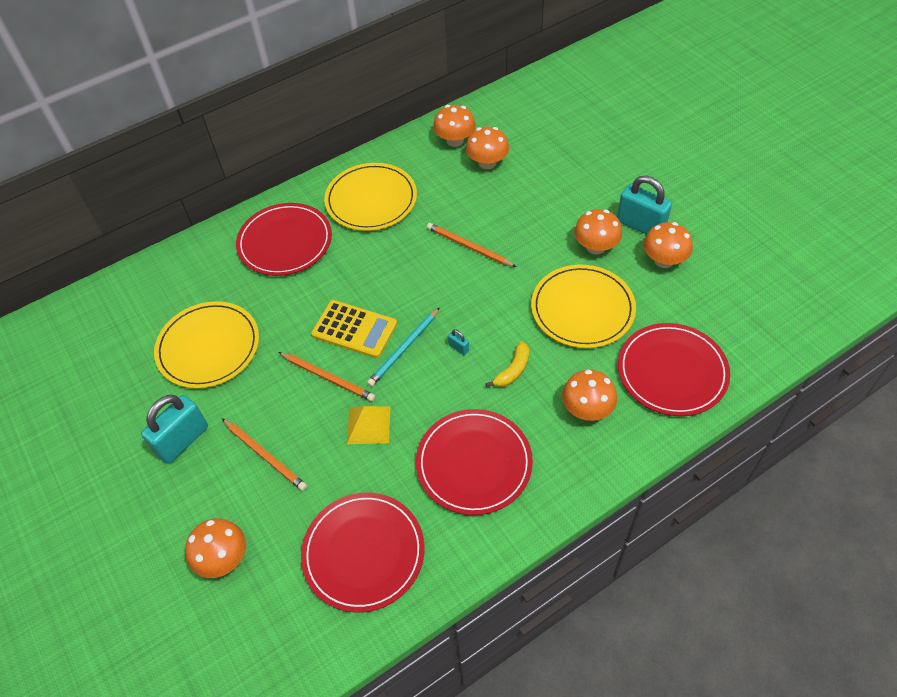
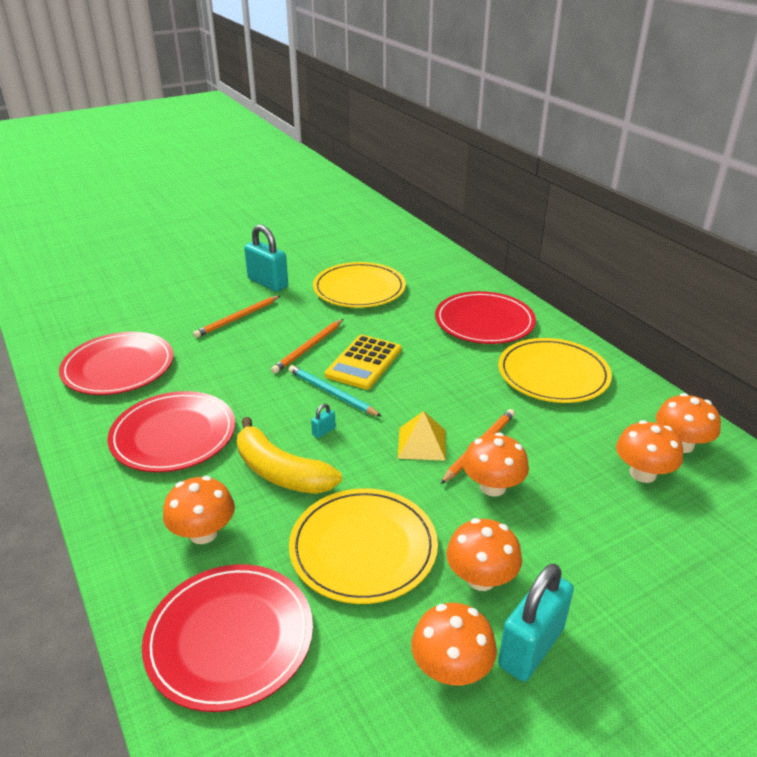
camera: 90 degrees right, 20 degrees down
orange mushroom [185,518,246,578] -> orange mushroom moved to [463,432,529,497]
yellow pyramid [347,406,391,444] -> yellow pyramid moved to [398,411,446,461]
yellow banana [486,341,529,387] -> yellow banana [237,417,342,494], size x1.80

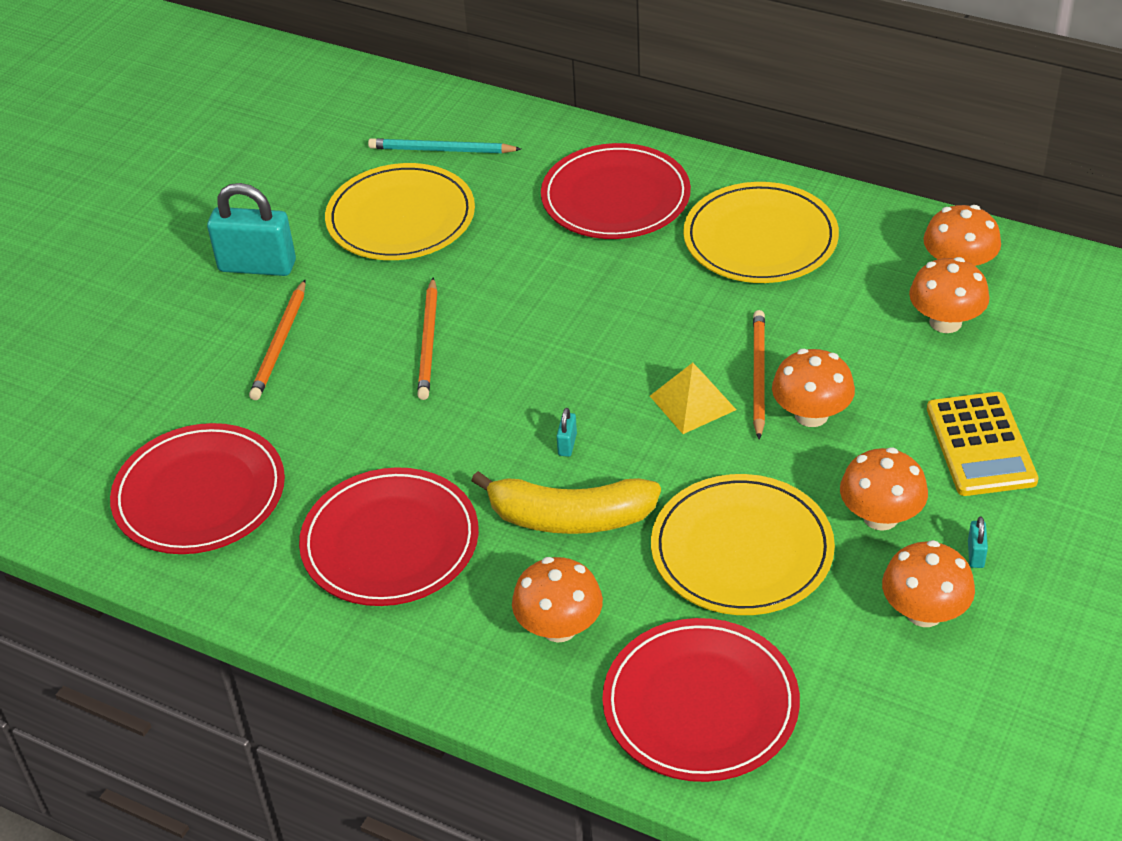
camera: 30 degrees left, 10 degrees up
turquoise pencil [289,365,382,417] -> turquoise pencil moved to [368,138,521,153]
yellow calculator [325,335,402,390] -> yellow calculator moved to [927,392,1039,496]
turquoise padlock [498,563,574,682] -> turquoise padlock [968,517,988,568], size x0.41

